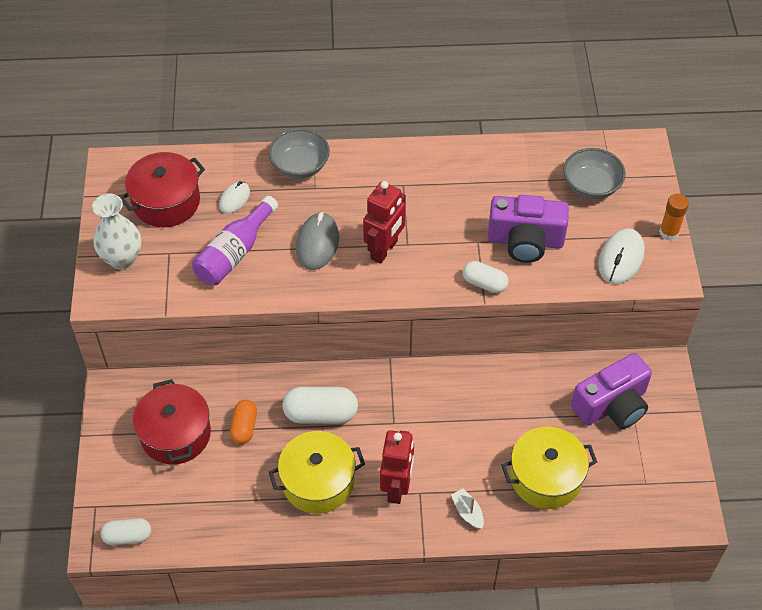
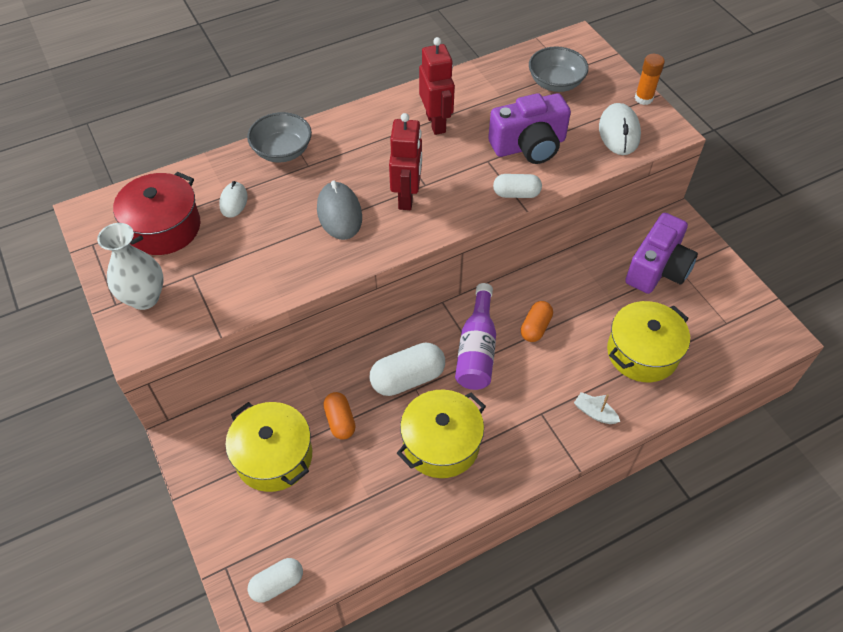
camera: 25 degrees left, 0 degrees up
red pot [133,379,211,464] -> yellow pot [225,402,312,492]
purple bottle [192,196,278,285] -> purple bottle moved to [455,283,496,390]
red robot [380,430,414,504] -> red robot moved to [419,37,455,135]
none -> orange capsule [521,301,553,342]

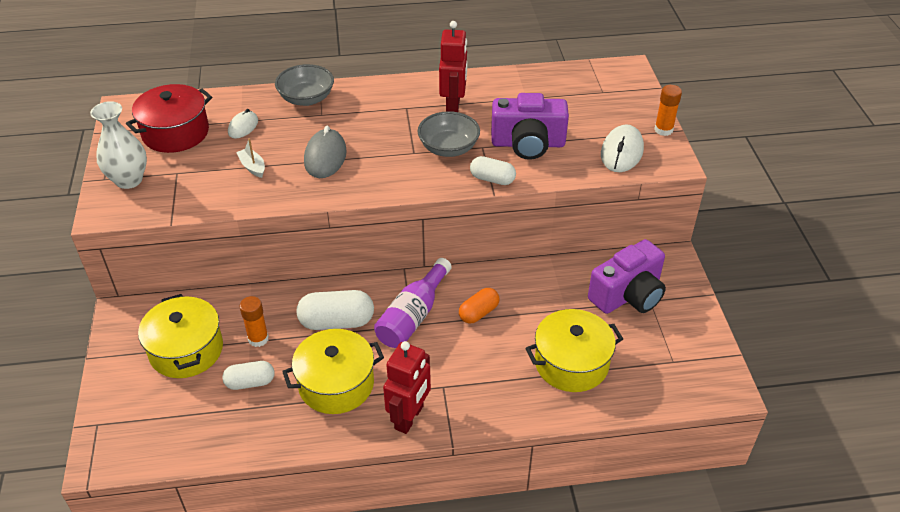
camera: 20 degrees right, 10 degrees down
white capsule [248,558,303,603] -> white capsule moved to [222,361,274,390]
orange capsule [323,392,356,440] -> orange glue stick [240,296,269,347]
red robot [389,113,422,210] -> red robot moved to [383,341,431,434]
grey bowl [529,47,589,92] -> grey bowl moved to [418,111,480,157]
white boat [574,392,620,424] -> white boat moved to [236,138,265,178]

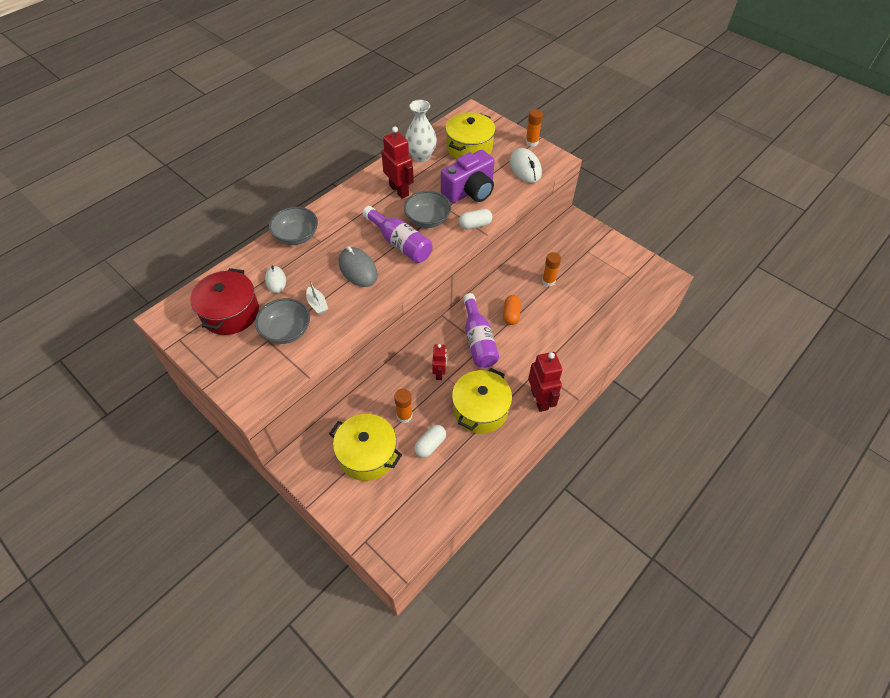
camera: 40 degrees left, 10 degrees up
white vase [90,101,147,189] -> white vase moved to [405,100,437,162]
white boat [236,138,265,178] -> white boat turned 135 degrees counterclockwise [306,280,328,315]
white capsule [296,290,374,330] -> red robot [432,344,447,380]
yellow pot [525,309,623,392] -> yellow pot moved to [445,112,495,159]
purple camera [588,239,666,314] -> none
none -> grey bowl [255,298,310,344]
none -> purple bottle [362,206,432,263]
none -> orange glue stick [542,252,561,286]

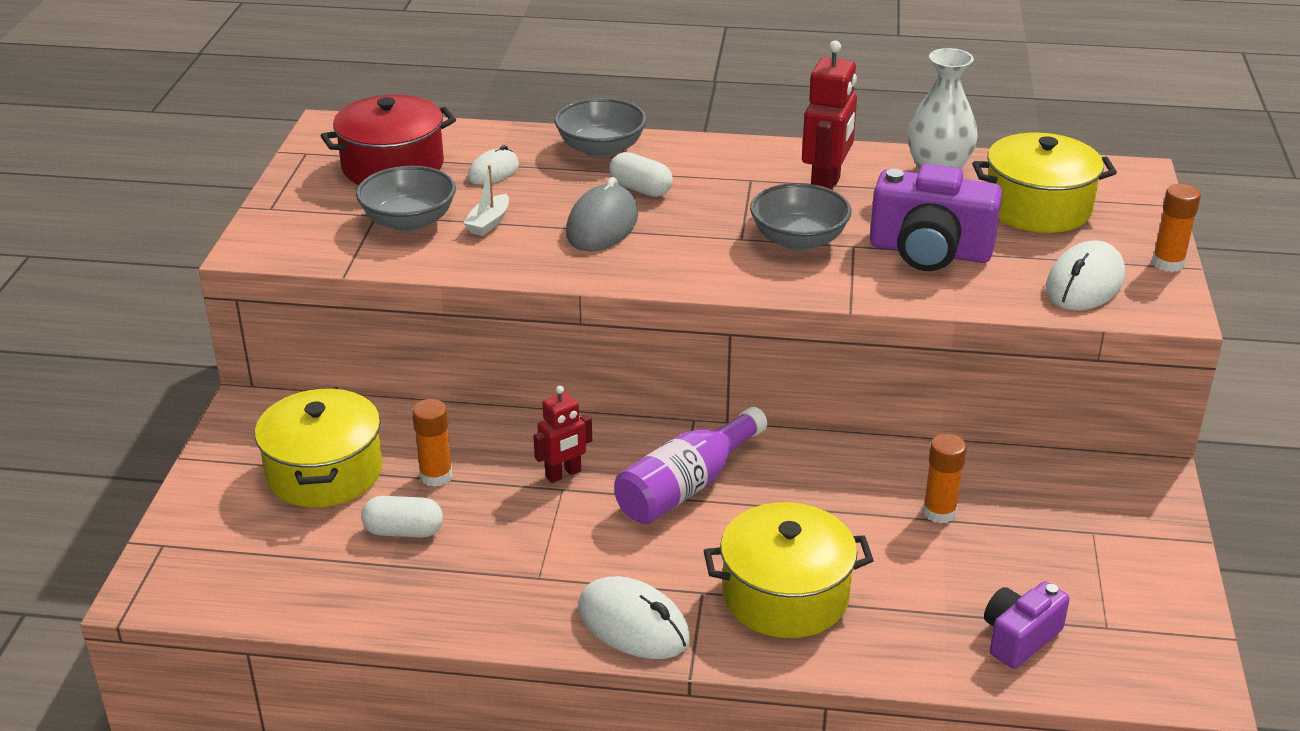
camera: 55 degrees right, 20 degrees down
purple bottle [362,206,432,263] -> none
yellow pot [452,368,512,434] -> yellow pot moved to [704,502,874,638]
white capsule [459,209,492,230] -> white capsule moved to [609,152,673,197]
orange capsule [503,295,521,325] -> none
red robot [528,352,562,412] -> white mouse [578,576,690,659]
none -> purple camera [984,581,1070,669]

